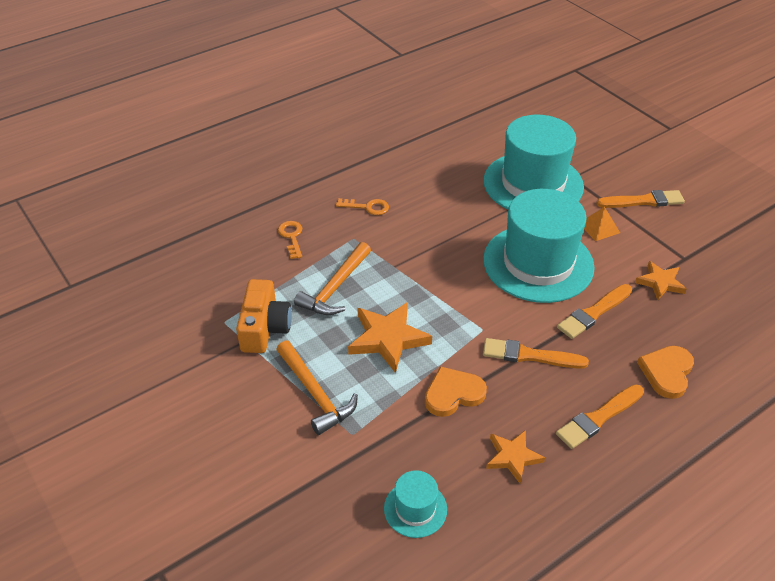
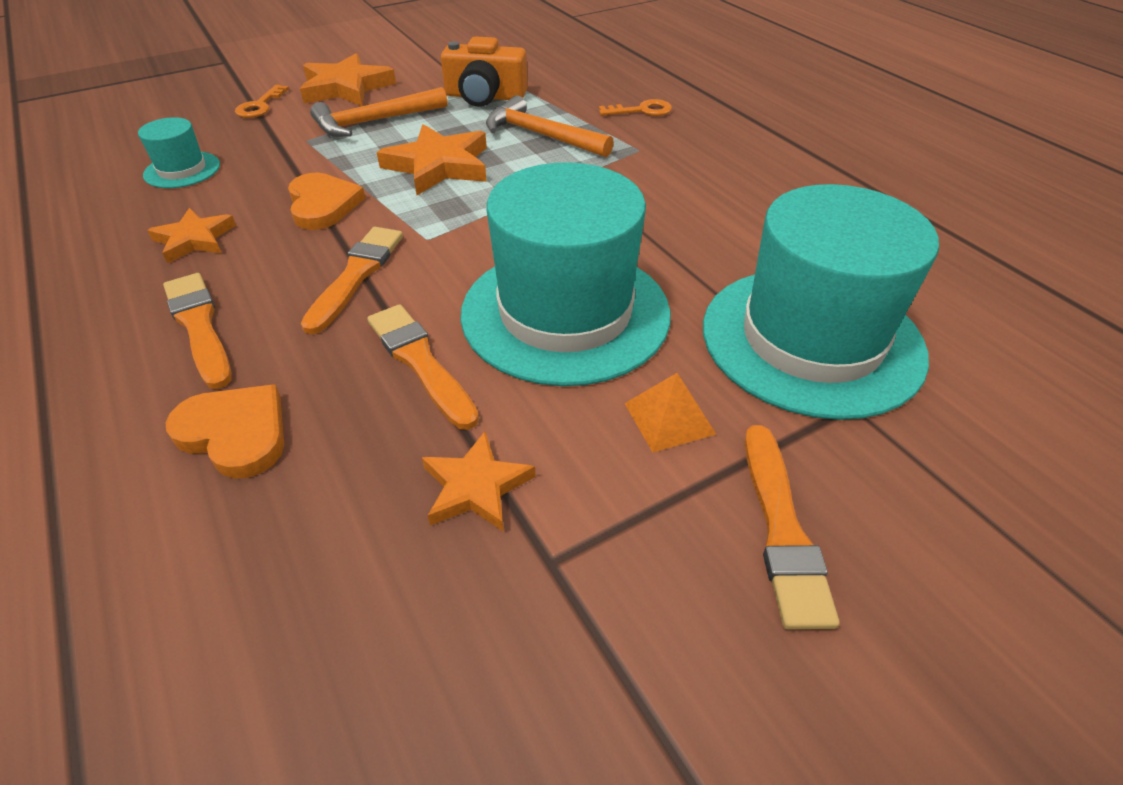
camera: 95 degrees right, 0 degrees up
orange key [336,198,389,215] -> orange key moved to [235,85,289,118]
none -> orange star [300,53,396,106]

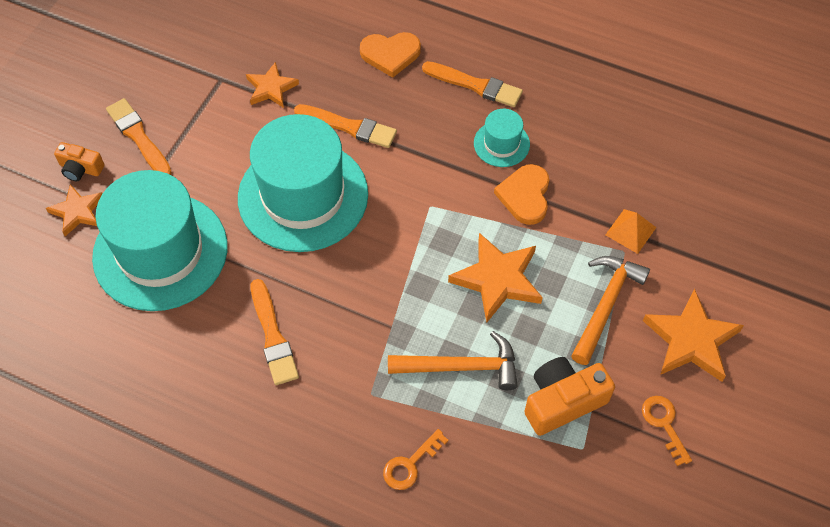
camera: 145 degrees right, 15 degrees up
turquoise hat [138,117,220,188] -> turquoise hat moved to [474,109,530,167]
orange star [147,208,236,264] -> orange star moved to [46,184,103,236]
orange key [235,85,289,118] -> orange key moved to [642,396,692,466]
orange heart [288,173,365,230] -> orange heart turned 60 degrees clockwise [494,164,549,225]
orange brush [301,227,403,334] -> orange brush moved to [251,279,299,385]
orange pyramid [624,373,716,452] -> orange pyramid moved to [606,209,657,254]
none -> orange camera [54,142,105,181]

